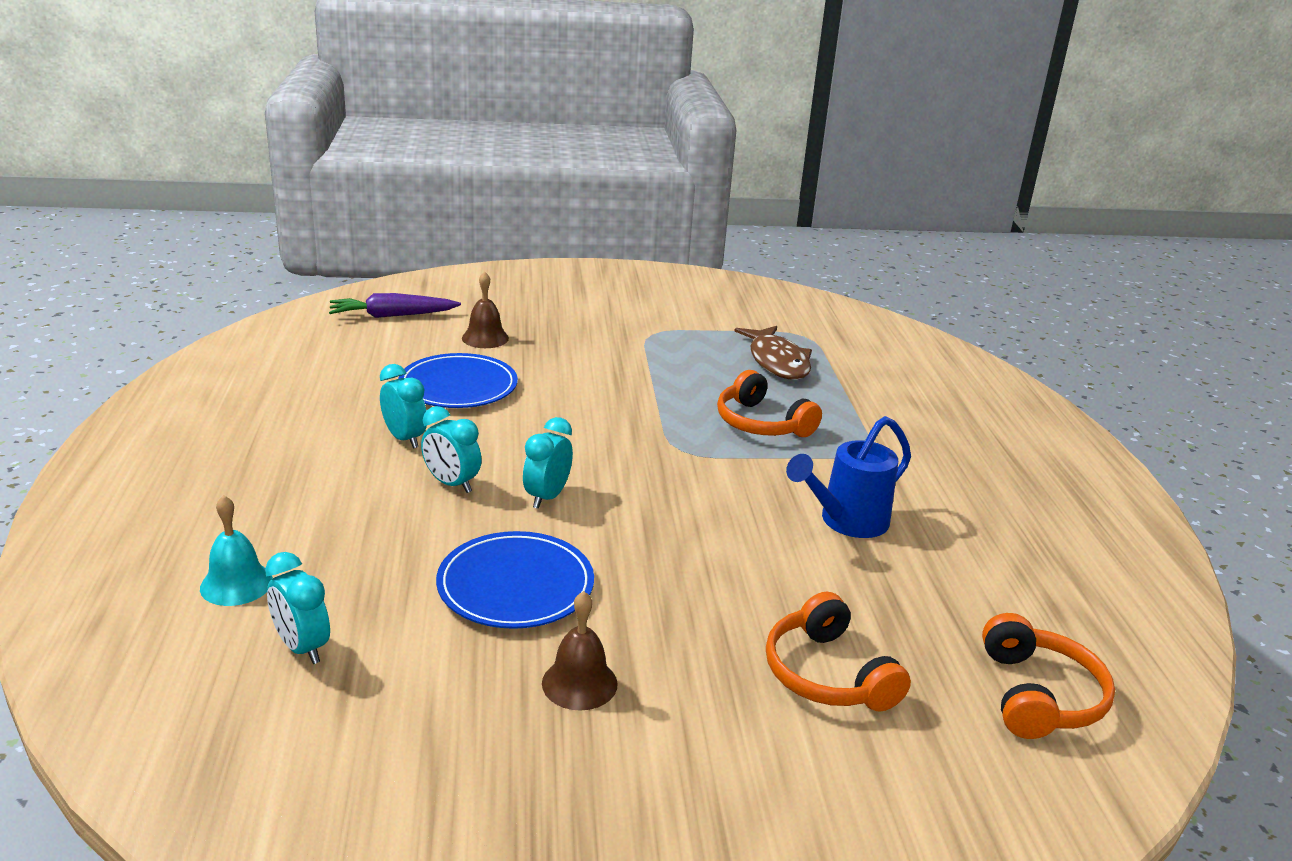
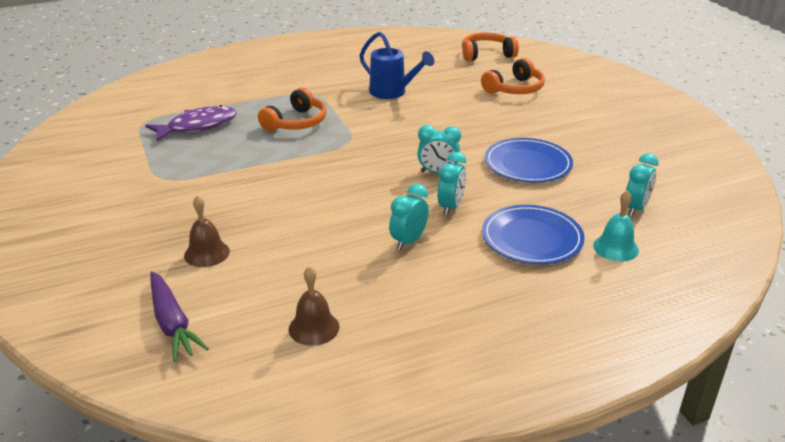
camera: 105 degrees left, 5 degrees up
blue plate [398,353,518,408] -> blue plate moved to [482,205,585,264]
brown bell [542,591,618,710] -> brown bell moved to [288,266,339,346]
brown fish [734,326,812,380] -> purple fish [145,105,236,141]

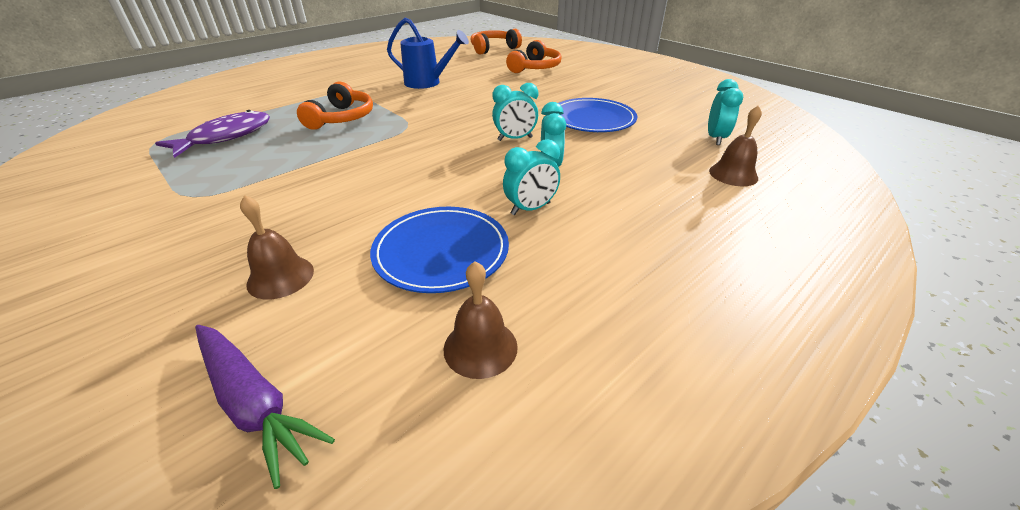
camera: 20 degrees left, 5 degrees up
turquoise clock [389,184,429,250] -> turquoise clock turned 135 degrees counterclockwise [503,139,560,215]
blue plate [482,205,585,264] -> blue plate moved to [370,207,509,293]
turquoise bell [593,190,639,262] -> brown bell [709,105,762,186]

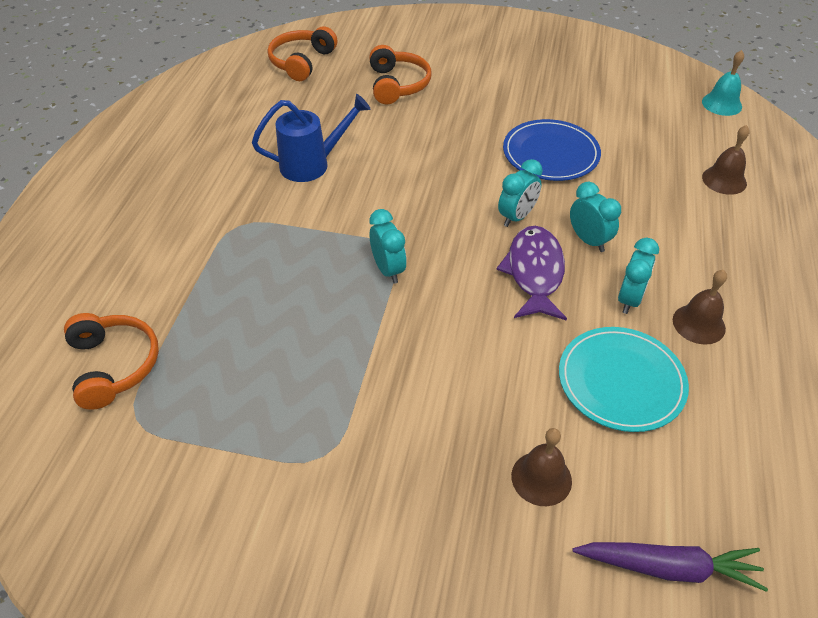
camera: 35 degrees left, 10 degrees up
purple fish [155,110,270,158] -> purple fish moved to [496,226,567,321]
orange headphones [297,82,373,130] -> orange headphones moved to [64,313,159,410]
blue plate [370,207,509,293] -> turquoise plate [559,327,689,432]
brown bell [443,261,518,379] -> brown bell moved to [673,270,727,345]
turquoise clock [708,79,743,145] -> turquoise clock moved to [370,209,407,284]
none -> turquoise bell [702,50,744,116]

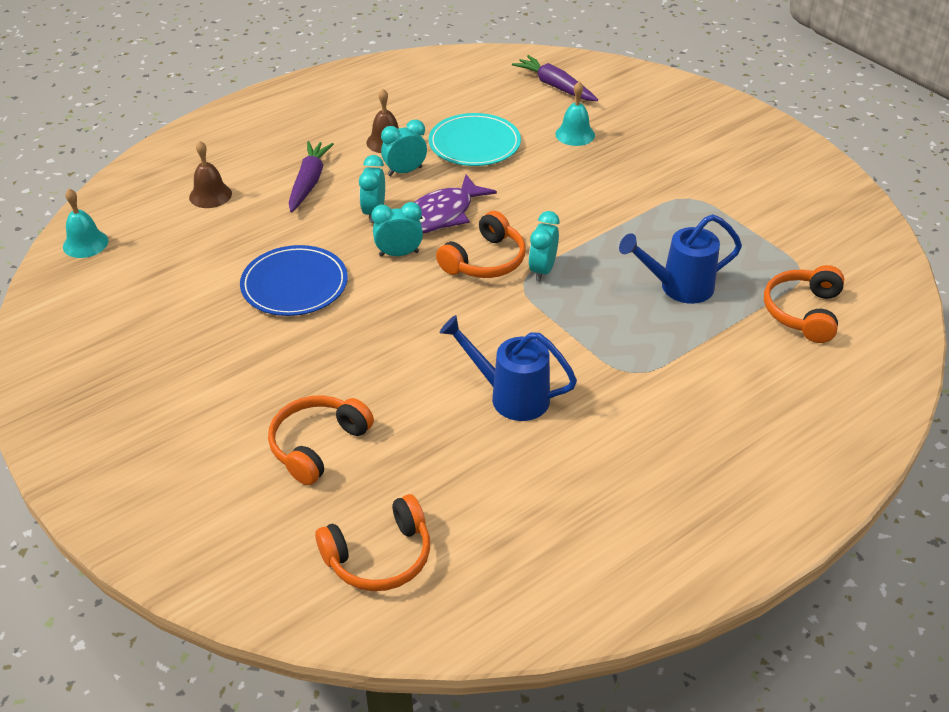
camera: 140 degrees left, 5 degrees down
brown bell [511,428,572,506] -> turquoise bell [555,82,595,146]
none -> purple carrot [289,141,334,212]
none -> orange headphones [436,211,526,278]
none -> blue watering can [619,214,742,304]

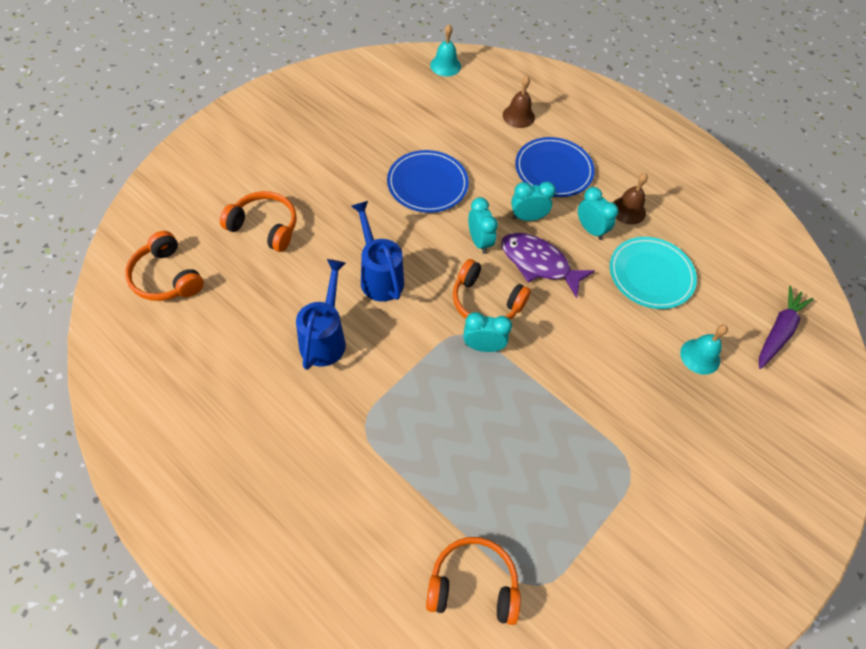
camera: 75 degrees right, 15 degrees up
purple carrot [289,141,334,212] -> blue plate [515,137,595,197]
blue watering can [619,214,742,304] -> blue watering can moved to [351,201,404,302]

